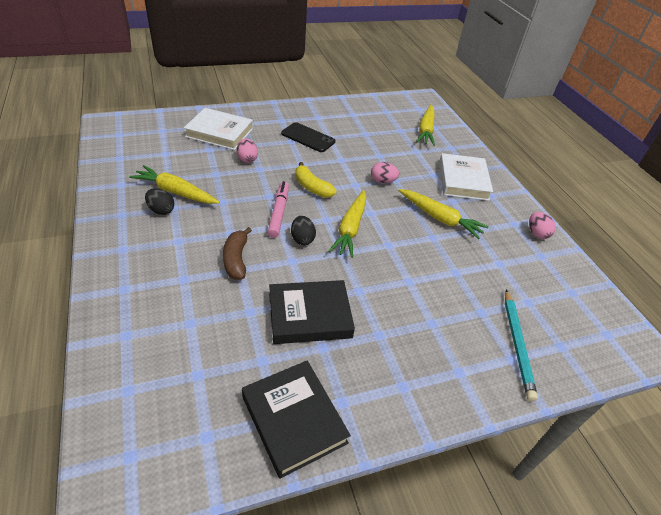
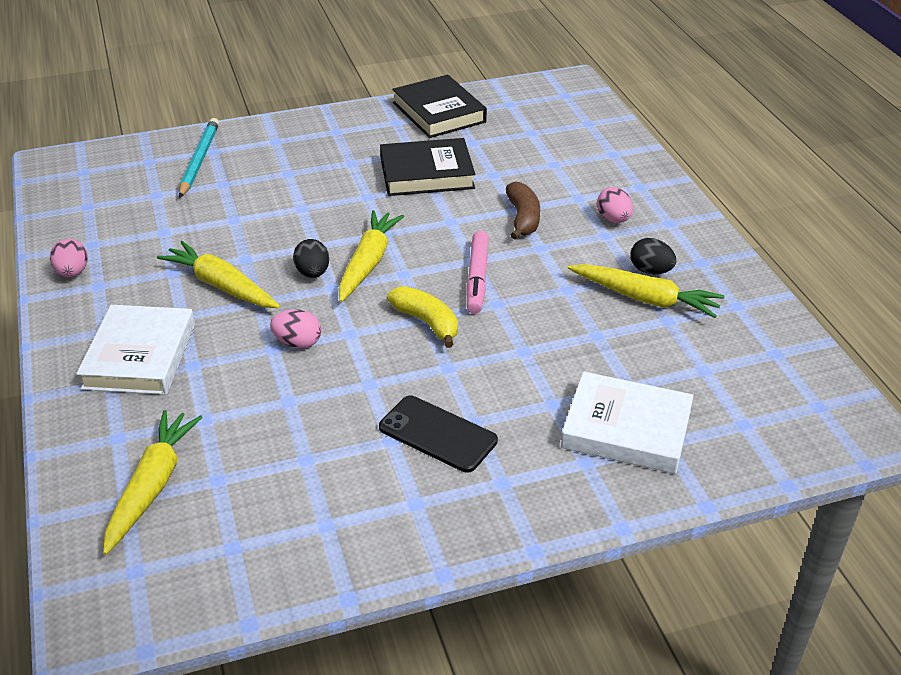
camera: 175 degrees left, 5 degrees down
pink egg [237,138,258,163] -> pink egg moved to [597,187,633,223]
black egg [291,216,316,245] -> black egg moved to [293,239,329,278]

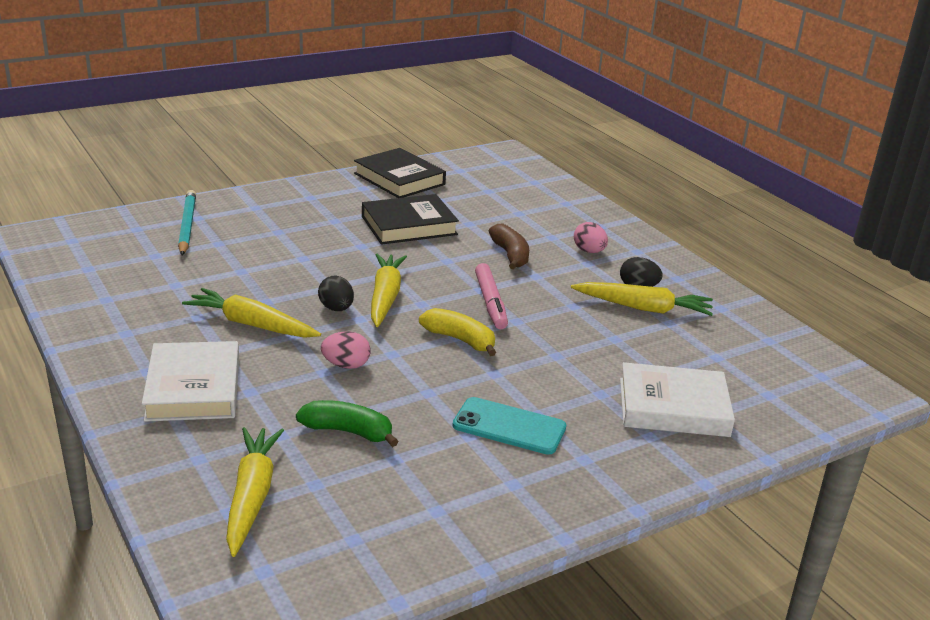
camera: 15 degrees left, 10 degrees down
pink egg [50,239,88,277] -> none
black phone [379,396,498,473] -> turquoise phone [452,397,566,455]
none -> green banana [296,400,399,447]

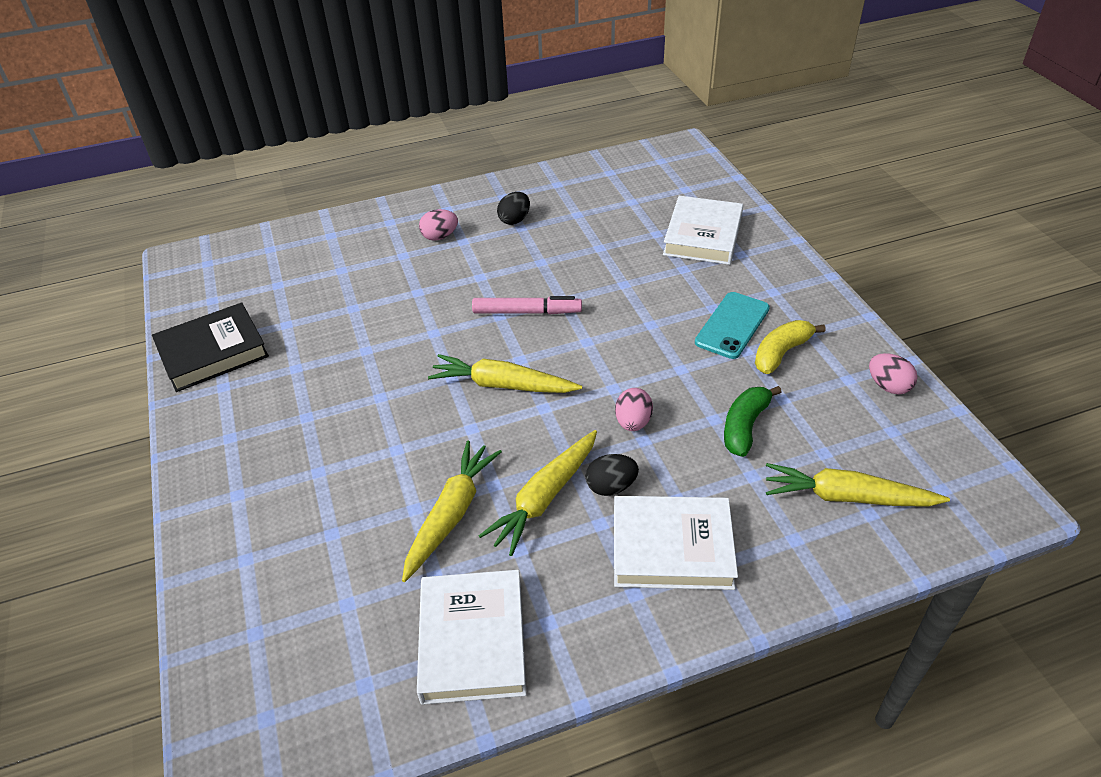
camera: 75 degrees left, 15 degrees up
turquoise pencil [178,190,196,255] -> none
black egg [318,276,354,311] -> black egg moved to [586,454,639,496]
black book [362,194,459,245] -> none
yellow banana [419,308,496,356] -> yellow banana moved to [755,320,826,374]
brown banana [489,224,529,269] -> none
yellow carrot [571,282,713,316] -> yellow carrot moved to [402,441,502,582]
none -> white book [417,570,527,705]
none -> pink egg [869,353,917,394]

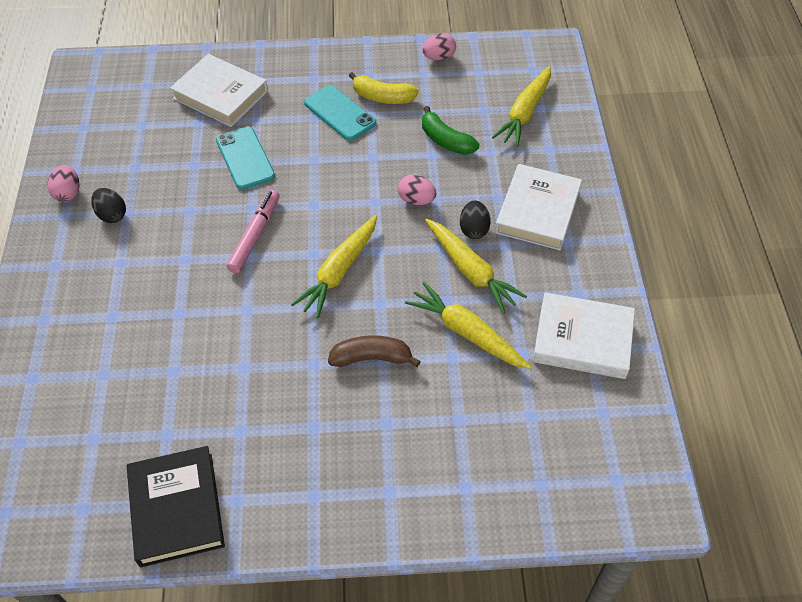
camera: 75 degrees left, 10 degrees up
pink egg [419,209,458,241] -> pink egg moved to [47,165,79,202]
yellow banana [755,320,826,374] -> yellow banana turned 45 degrees counterclockwise [349,72,418,104]
none -> turquoise phone [216,127,275,190]
none -> brown banana [328,335,421,367]

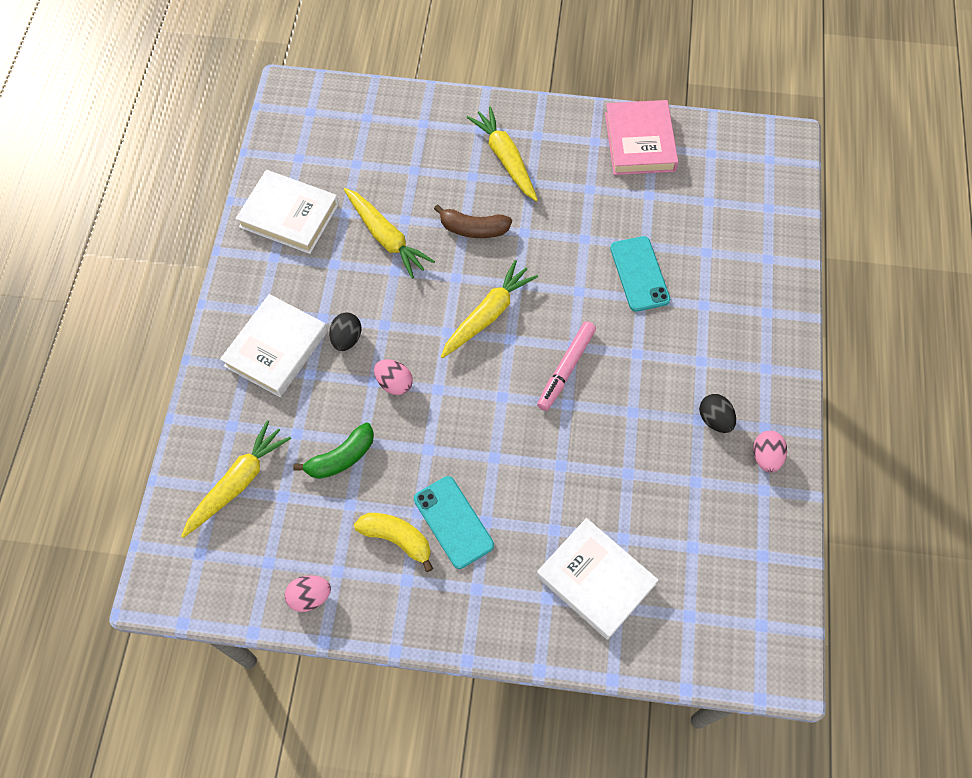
camera: 170 degrees left, 10 degrees up
black book [127,446,225,567] -> pink book [605,100,678,175]
turquoise phone [216,127,275,190] -> turquoise phone moved to [610,236,670,312]
green banana [422,106,479,155] -> green banana turned 90 degrees clockwise [293,423,374,479]
yellow carrot [425,219,527,314] -> yellow carrot moved to [466,106,538,201]

